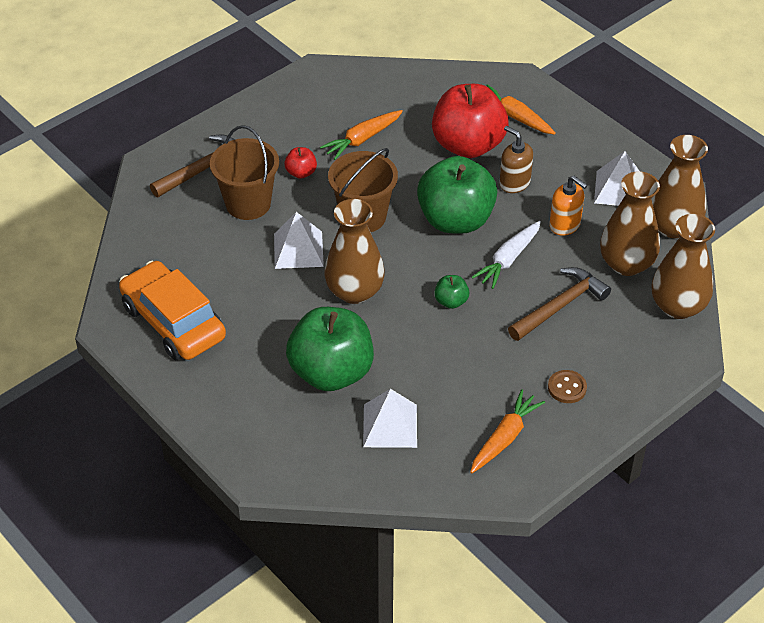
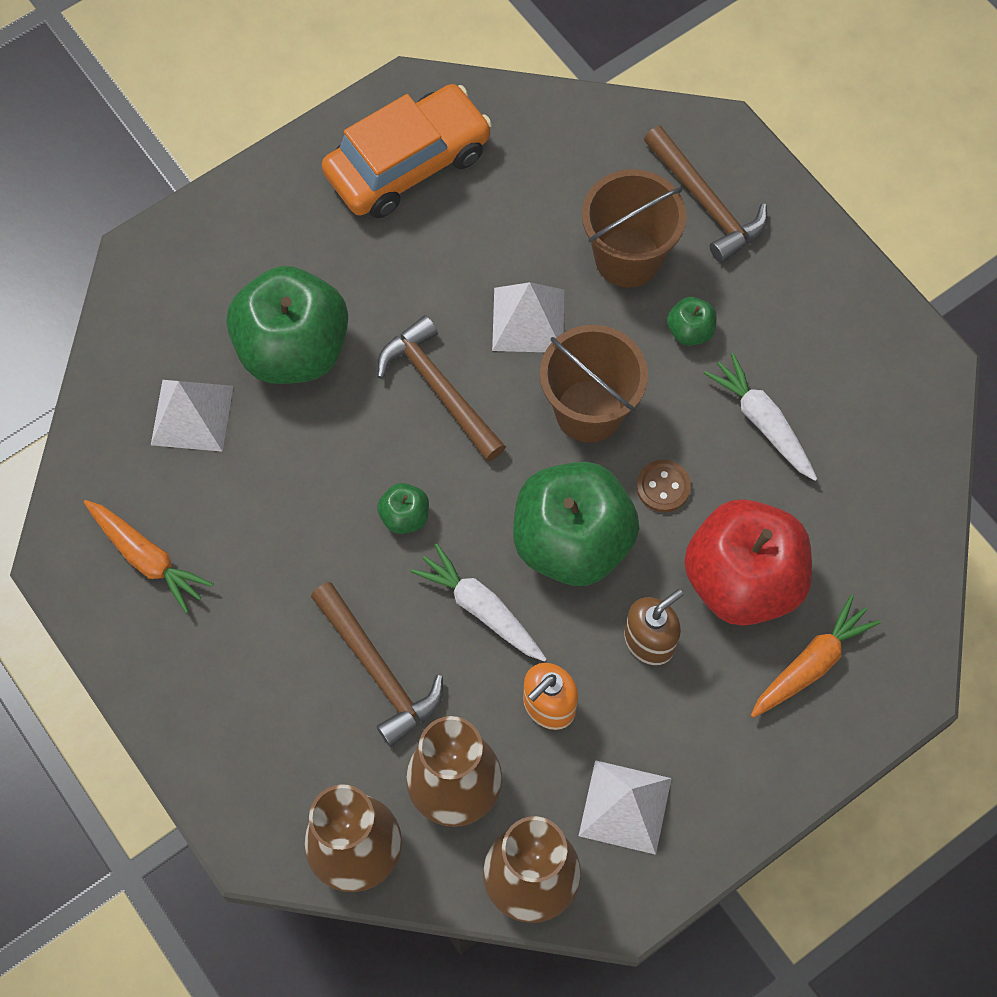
camera: 95 degrees right, 20 degrees up
red apple [284,147,317,179] -> green apple [667,297,717,346]
orange carrot [320,110,403,160] -> white carrot [704,353,817,481]
brown vase [324,199,385,304] -> brown hammer [377,315,506,462]
brown button [548,370,587,403] -> brown button moved to [636,460,691,512]

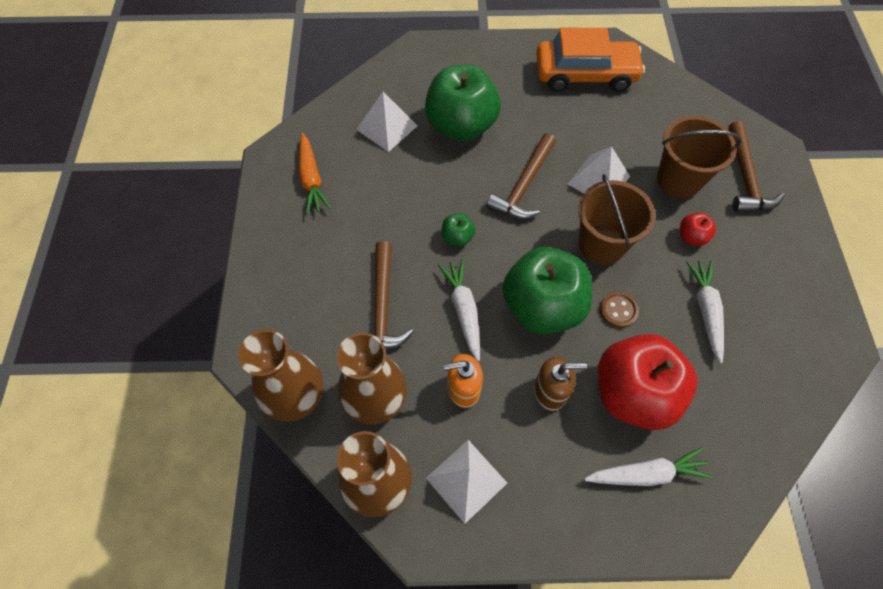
camera: 35 degrees right, 5 degrees down
brown hammer [377,315,506,462] -> brown hammer turned 150 degrees counterclockwise [486,133,556,219]
green apple [667,297,717,346] -> red apple [680,213,716,246]
orange carrot [751,595,881,718] -> white carrot [584,447,713,486]

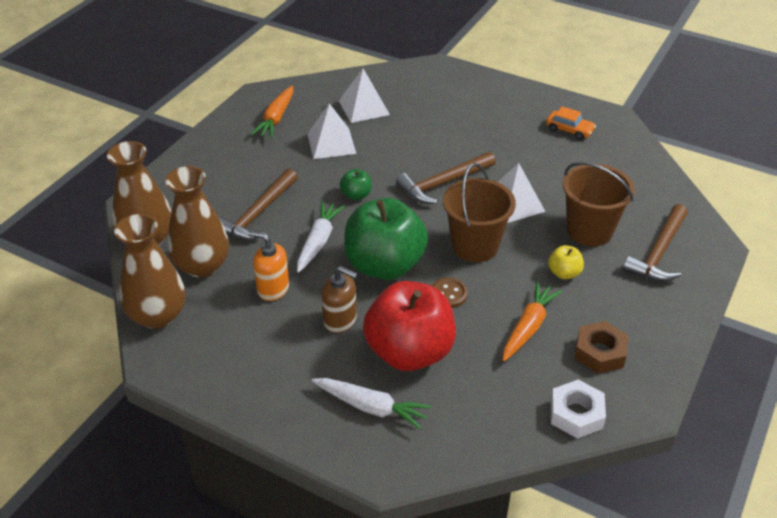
camera: 30 degrees right, 20 degrees down
green apple [425,64,501,141] -> none
white pyramid [426,440,507,524] -> white pyramid moved to [307,103,356,159]
orange car [536,28,645,92] -> orange car [546,106,596,140], size x0.46
red apple [680,213,716,246] -> yellow apple [548,245,584,279]
white carrot [686,260,724,363] -> orange carrot [503,281,562,362]
none -> white nut [551,380,606,439]
none -> brown nut [575,321,629,374]

